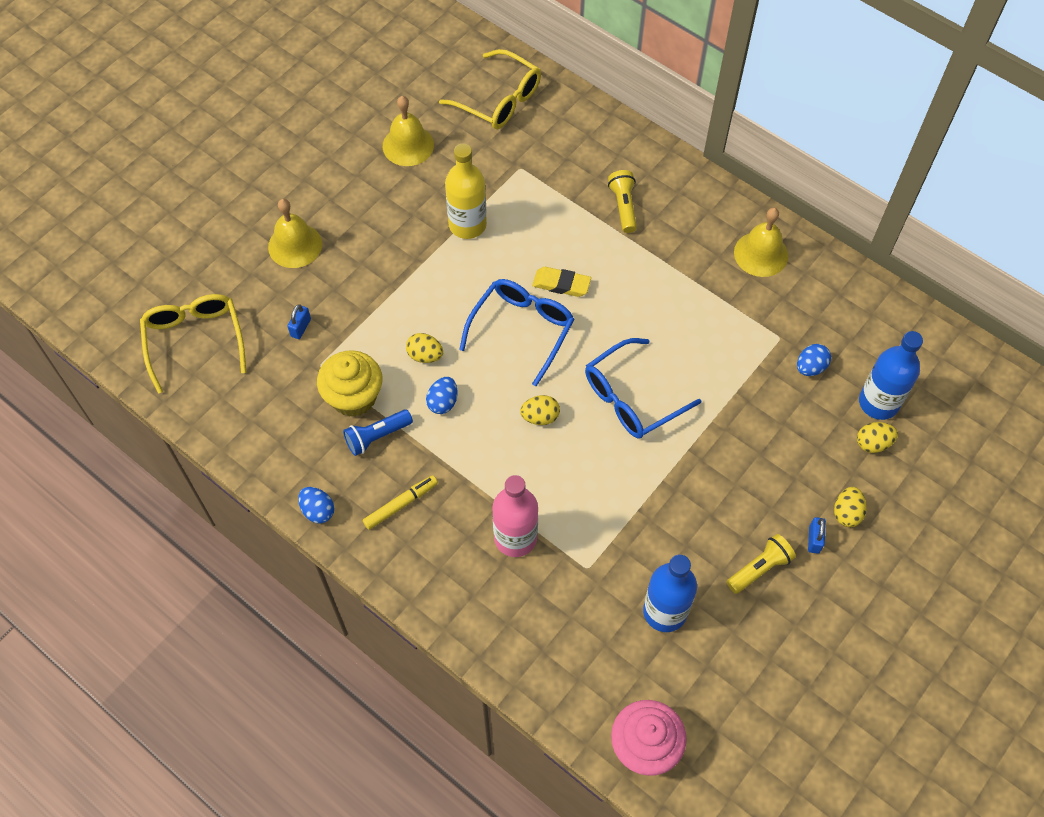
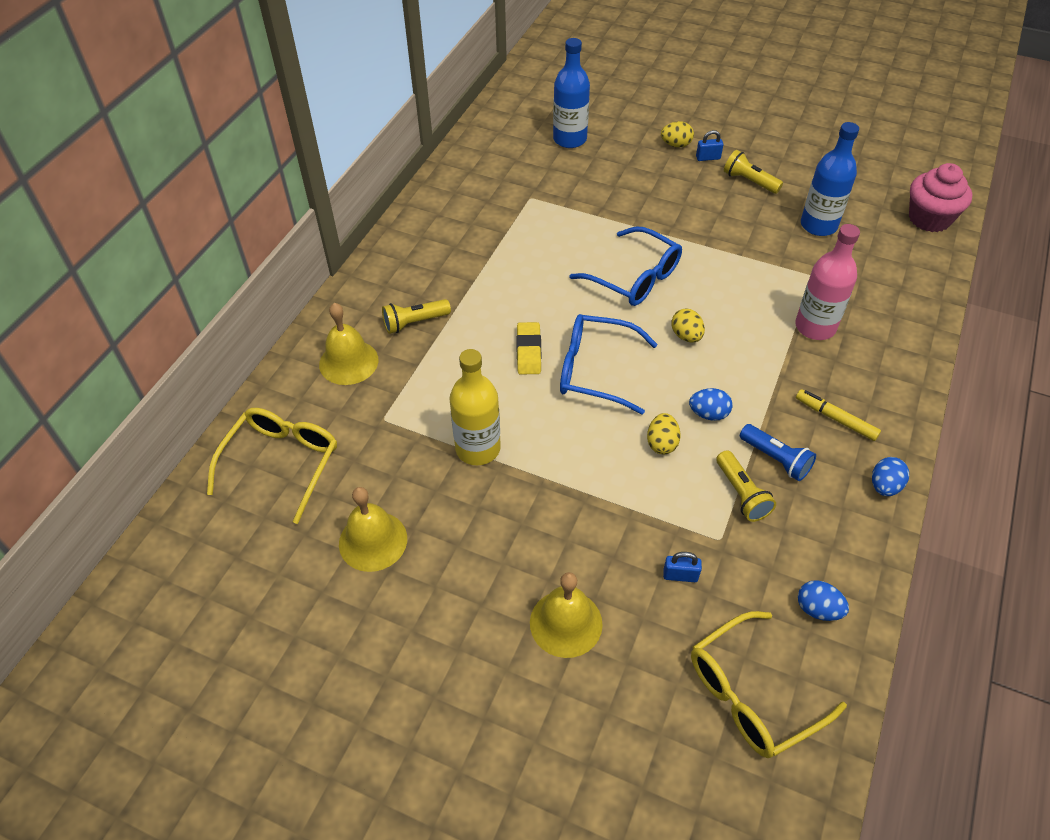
camera: 105 degrees left, 10 degrees down
yellow cupcake [317,350,382,417] -> yellow flashlight [716,450,776,522]
yellow bell [734,208,788,277] -> yellow bell moved to [319,303,378,385]
blue egg [797,344,831,376] -> blue egg moved to [798,580,849,621]
yellow egg [857,422,898,453] -> none

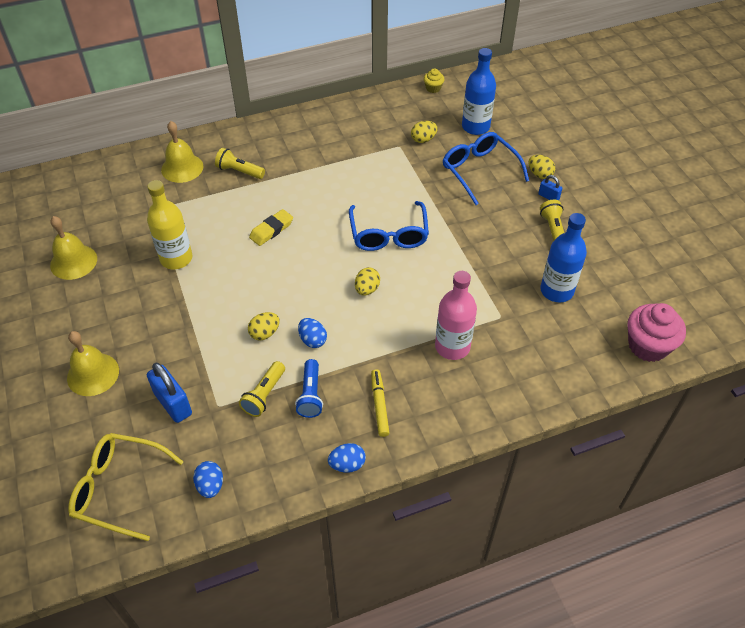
camera: 45 degrees right, 0 degrees up
yellow glasses [207,408,337,524] -> none
blue glasses [560,314,658,415] -> blue glasses moved to [443,132,529,205]
blue padlock [663,552,702,582] -> blue padlock [147,363,192,423], size x1.86
none -> yellow egg [411,121,438,143]
none -> yellow cupcake [424,68,445,93]

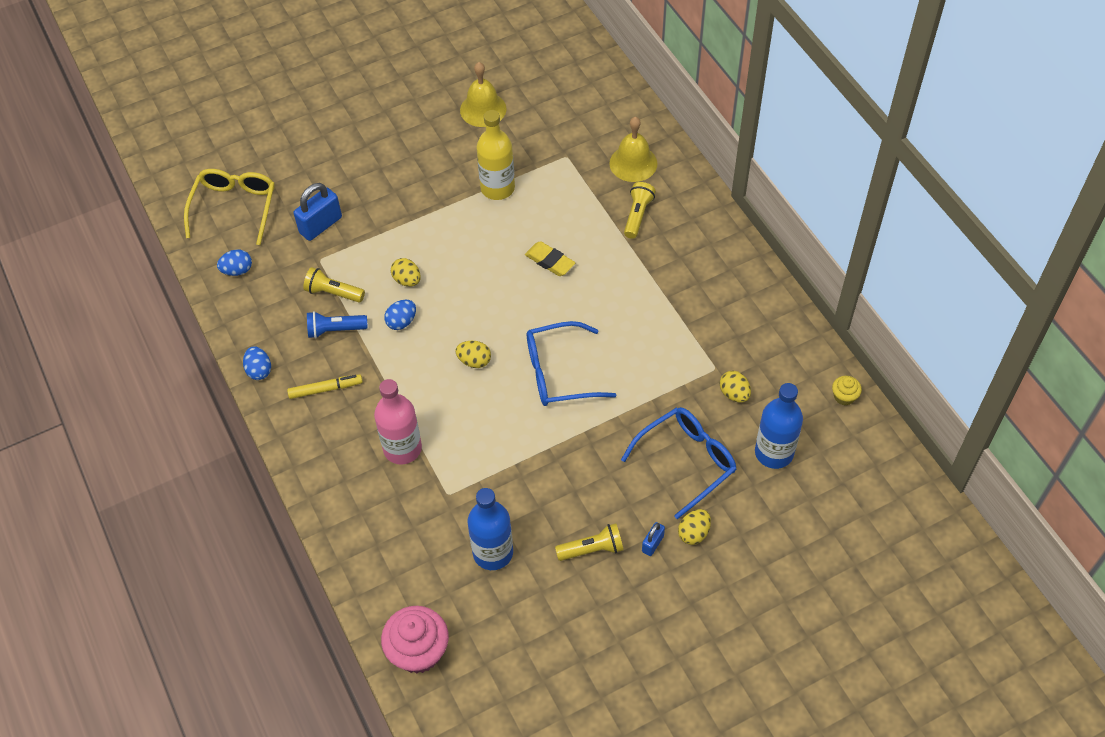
camera: 85 degrees right, 5 degrees up
yellow bell [67,331,119,396] -> none

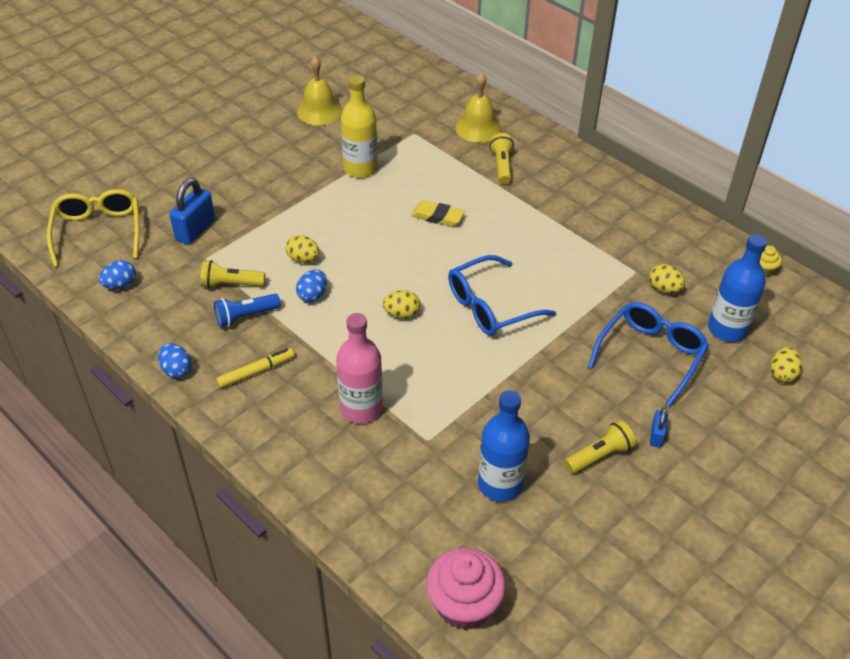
camera: 20 degrees left, 10 degrees down
yellow egg [678,509,711,545] -> yellow egg moved to [770,347,802,383]

